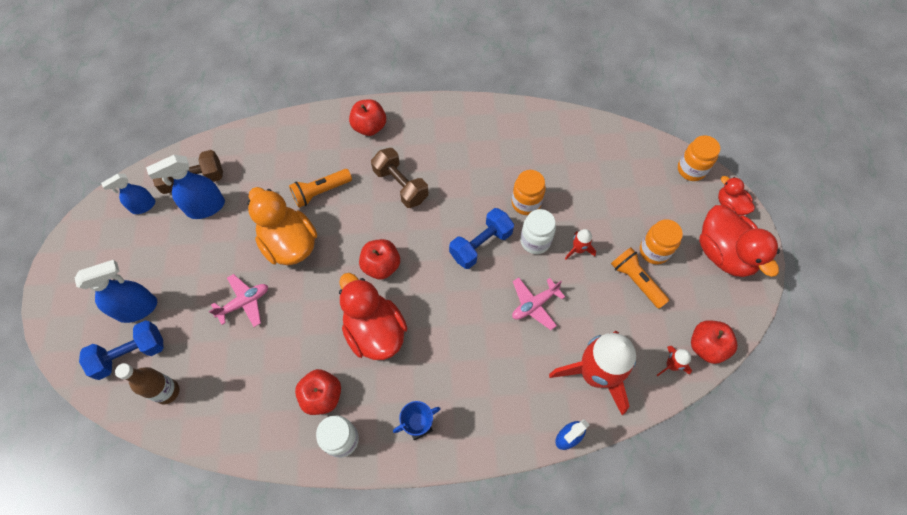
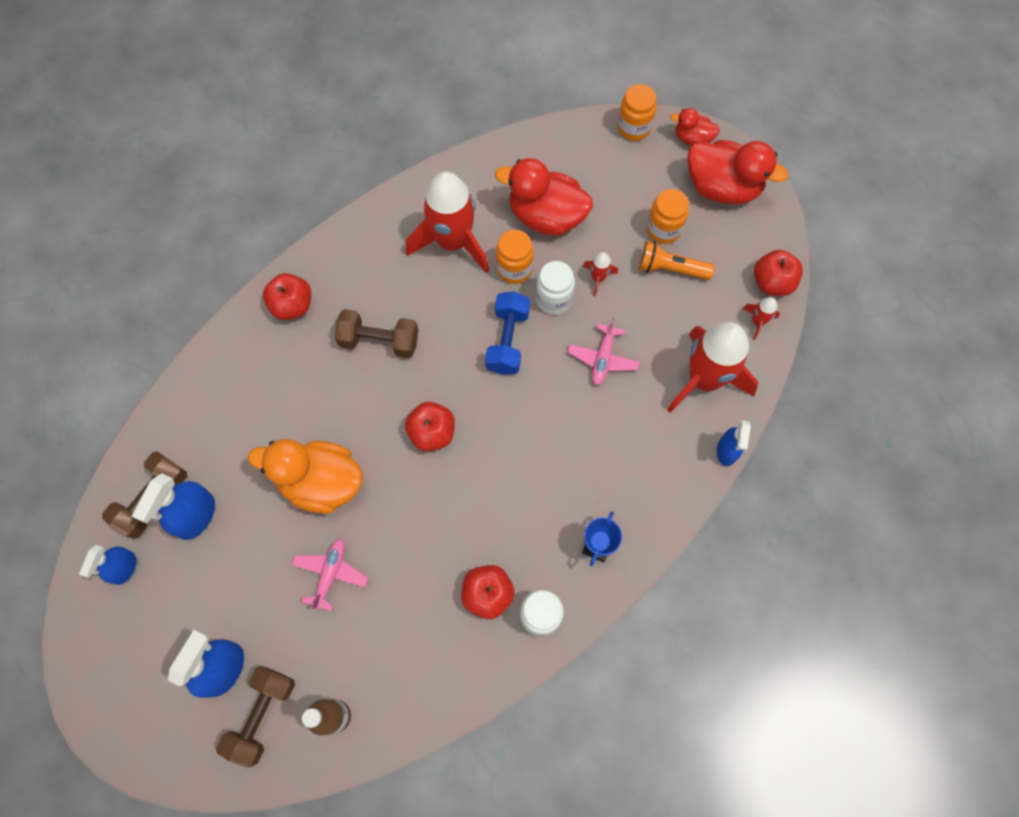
camera: 40 degrees left, 5 degrees up
blue dumbbell [79,320,164,380] -> brown dumbbell [216,666,295,768]
orange flashlight [289,169,352,208] -> none
red duck [339,273,408,360] -> red duck moved to [495,158,593,236]
none -> red rocket [406,172,489,273]

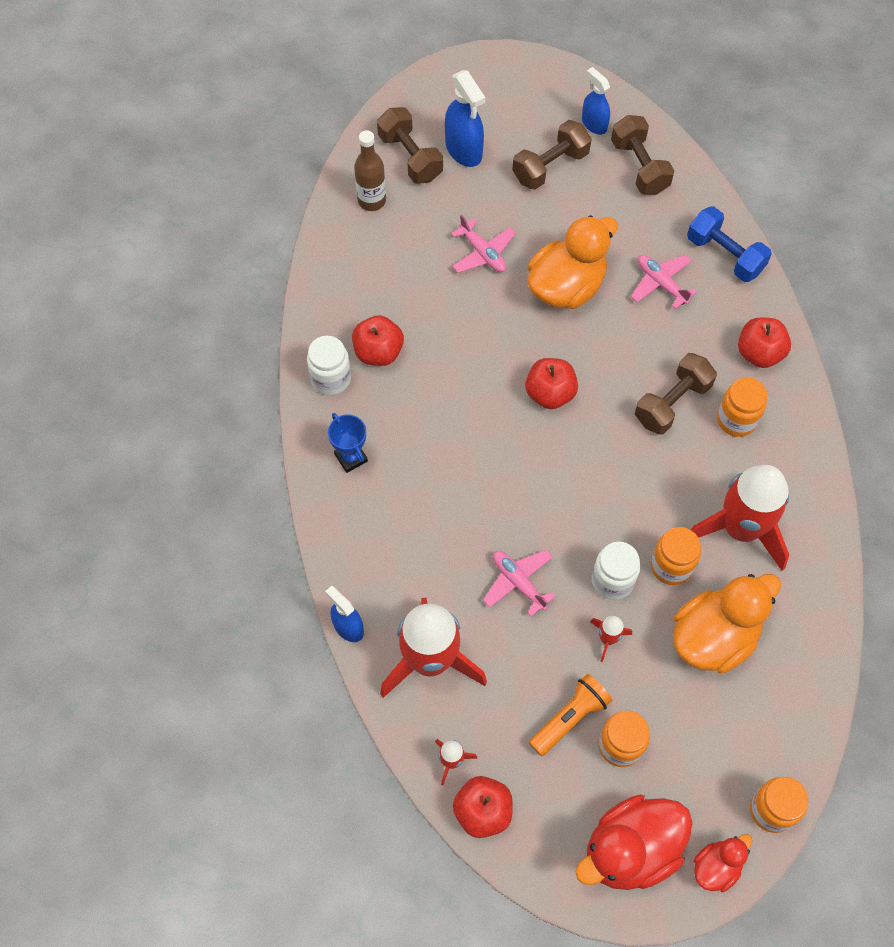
camera: 125 degrees right, 5 degrees down
blue spray bottle [132,473,215,540] -> none
blue dumbbell [485,292,530,375] -> blue dumbbell moved to [687,206,772,282]
red duck [495,158,593,236] -> orange duck [673,574,781,674]
none -> brown dumbbell [512,120,592,190]
none -> pink plane [631,255,697,309]
none -> orange jar [717,377,767,437]

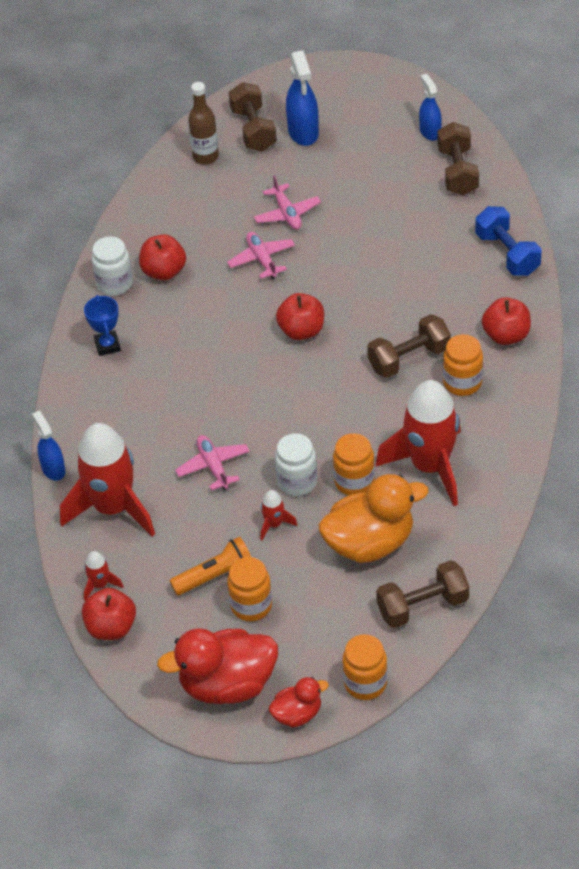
camera: 20 degrees right, 15 degrees down
brown dumbbell [512,120,592,190] -> brown dumbbell moved to [376,560,469,628]
orange duck [527,215,618,309] -> none
pink plane [631,255,697,309] -> pink plane moved to [227,231,295,279]

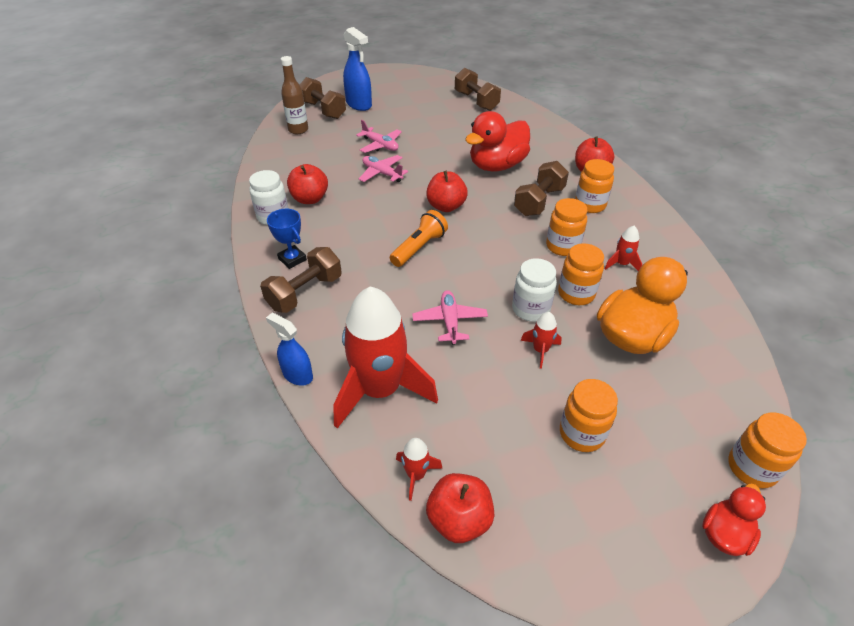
camera: 30 degrees left, 5 degrees down
red duck [157,628,278,704] -> red duck moved to [465,111,530,172]
orange flashlight [170,537,251,595] -> orange flashlight moved to [390,210,448,267]
pink plane [175,435,250,491] -> pink plane turned 45 degrees clockwise [412,290,488,345]
red rocket [376,380,461,506] -> red rocket [605,226,642,271], size x0.42
brown dumbbell [376,560,469,628] -> brown dumbbell moved to [260,247,342,313]
blue spray bottle [419,74,442,141] -> none
blue dumbbell [475,206,542,276] -> none
none -> orange jar [546,198,587,256]

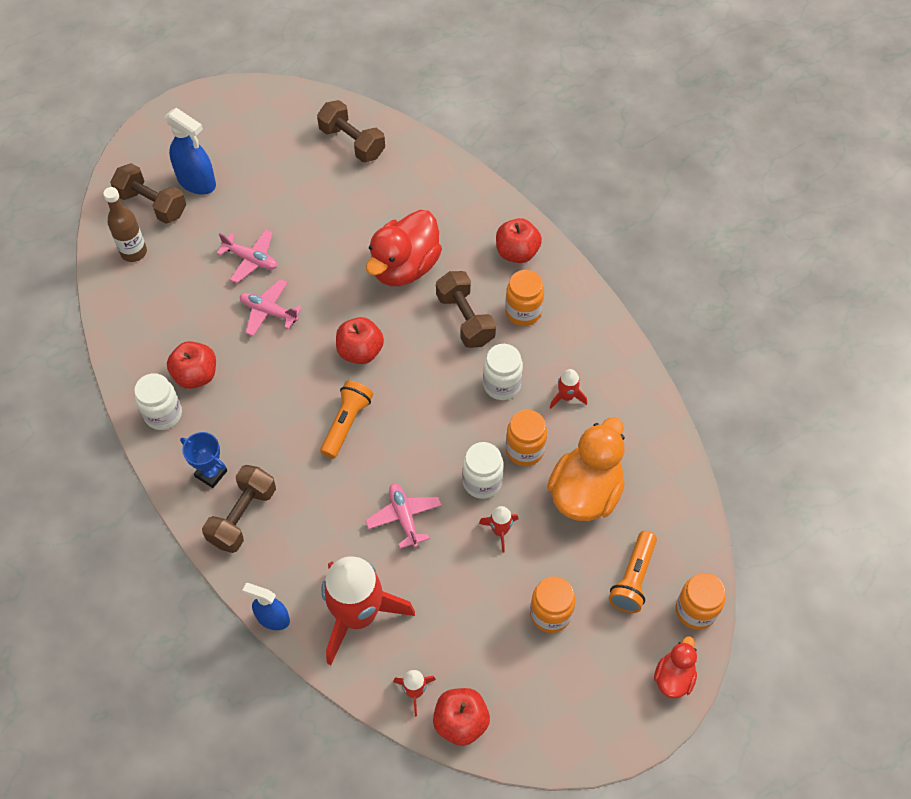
camera: 15 degrees left, 15 degrees up
brown dumbbell [514,161,569,216] -> brown dumbbell turned 45 degrees counterclockwise [436,271,496,348]
orange jar [546,198,587,256] -> white jar [483,344,523,400]
none -> orange flashlight [609,531,657,613]

